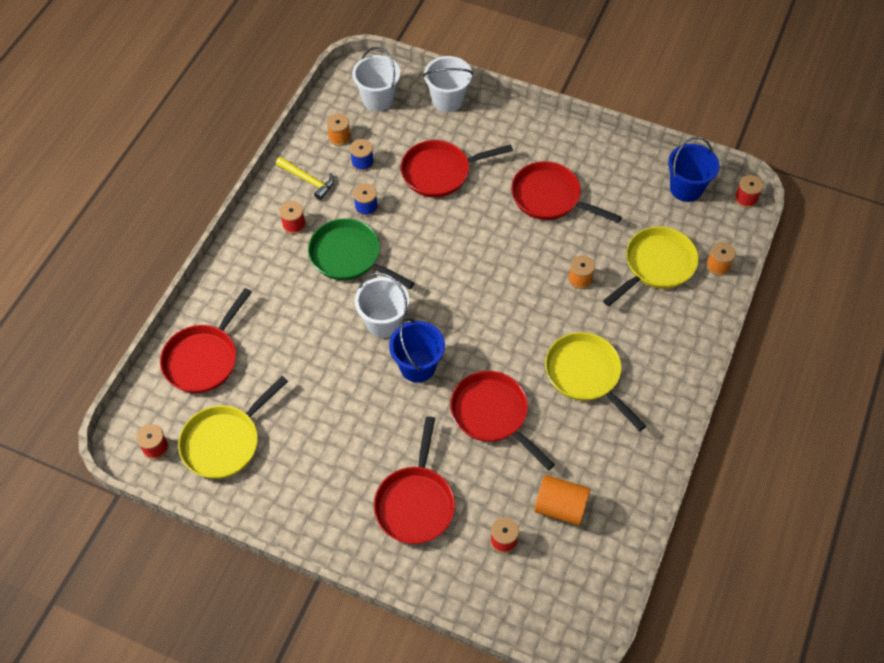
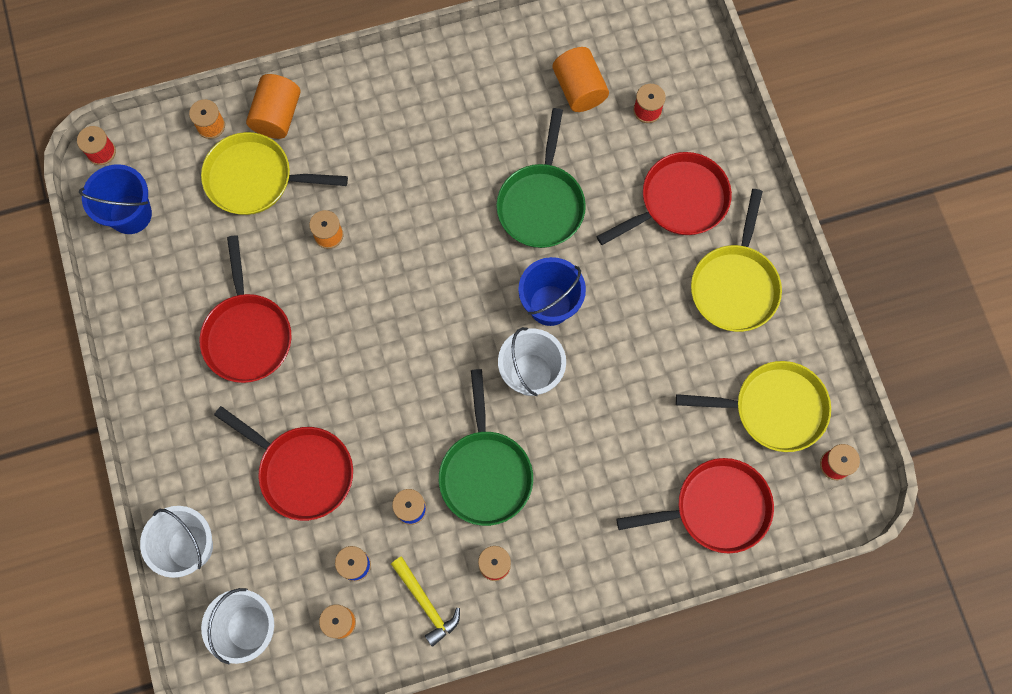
camera: 130 degrees left, 15 degrees up
yellow hammer [276,157,334,200] -> yellow hammer turned 150 degrees clockwise [391,556,460,647]
red pan [450,371,555,470] -> green pan [496,108,586,248]
yellow pan [545,332,646,431] -> yellow pan moved to [691,189,782,332]
none -> orange cylinder [246,74,301,139]

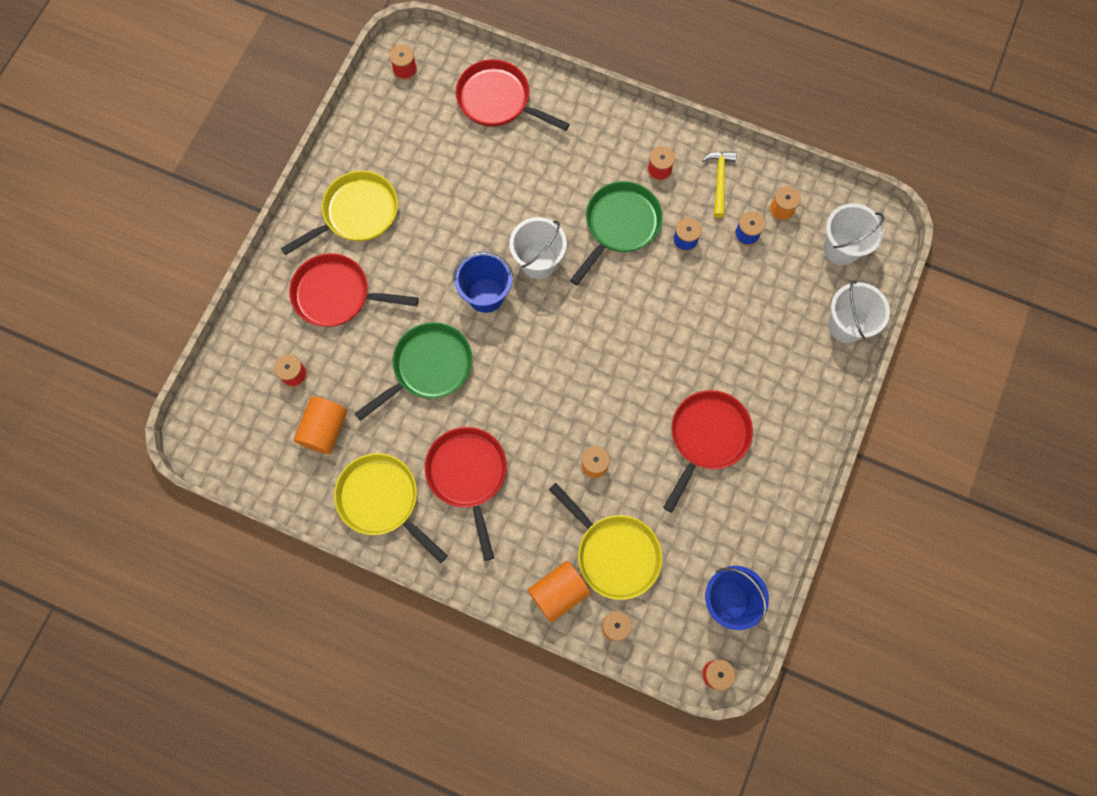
camera: 140 degrees left, 0 degrees up
red pan [214,406,353,521] -> red pan moved to [425,427,507,561]
yellow pan [676,361,831,452] -> yellow pan moved to [334,453,448,563]

